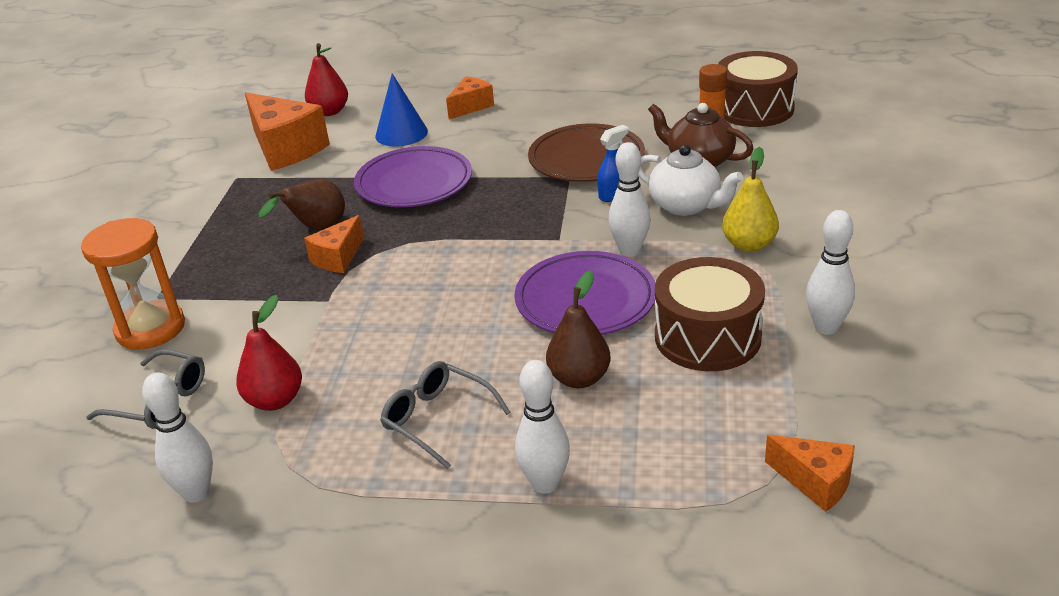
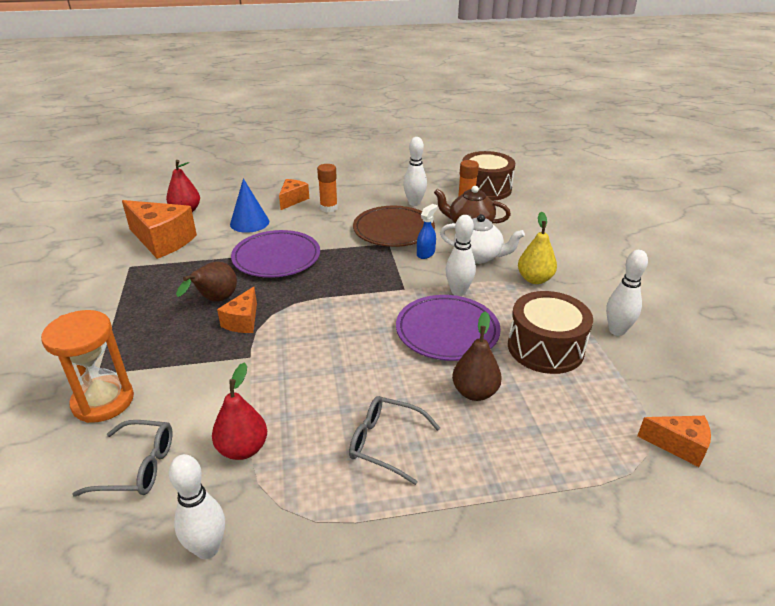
camera: 20 degrees left, 0 degrees up
white bowling pin [515,360,570,494] -> white bowling pin moved to [403,137,427,206]
none -> orange glue stick [317,164,338,212]

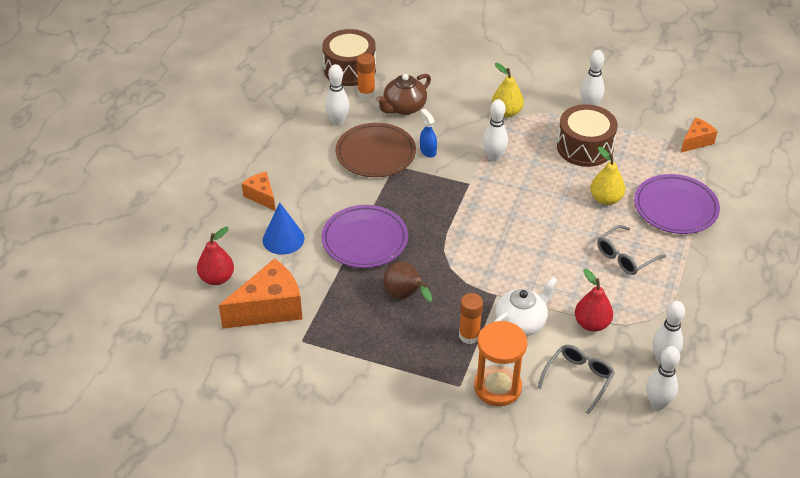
camera: 60 degrees left, 10 degrees up
orange cheese [217,287,257,333] -> none
orange glue stick [317,164,338,212] -> orange glue stick moved to [459,293,483,344]
purple plate [396,295,501,361] -> purple plate moved to [634,174,720,234]
white teapot [440,214,525,264] -> white teapot moved to [494,277,558,336]
brown pear [452,311,502,401] -> yellow pear [590,147,625,205]
none -> white bowling pin [647,346,680,410]

